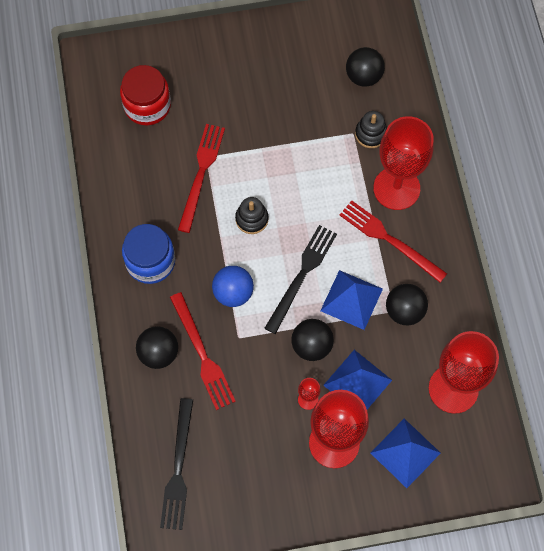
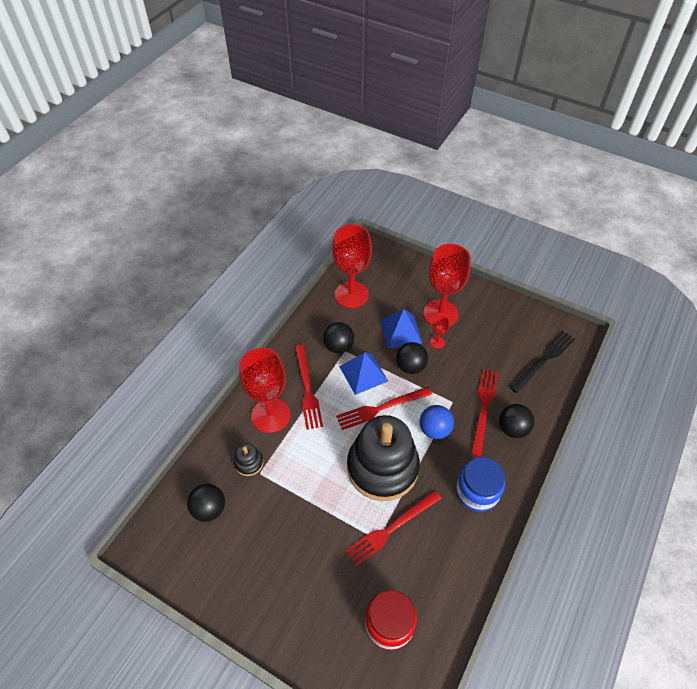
camera: 140 degrees left, 15 degrees down
black stacking toy [235,197,268,234] -> black stacking toy [347,415,420,501], size x2.49
black fork [264,225,337,334] -> red fork [336,387,432,430]
blue pyramid [371,419,441,488] -> none

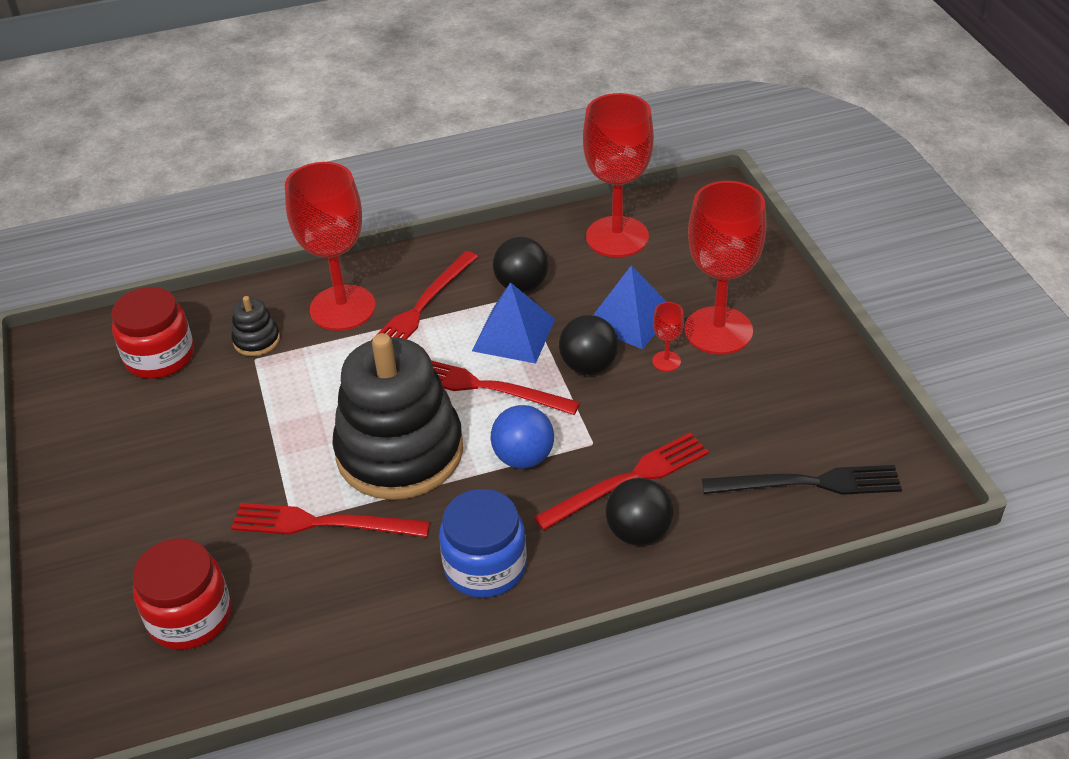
camera: 45 degrees right, 10 degrees down
black ball [187,484,225,522] -> red jar [111,287,194,379]

